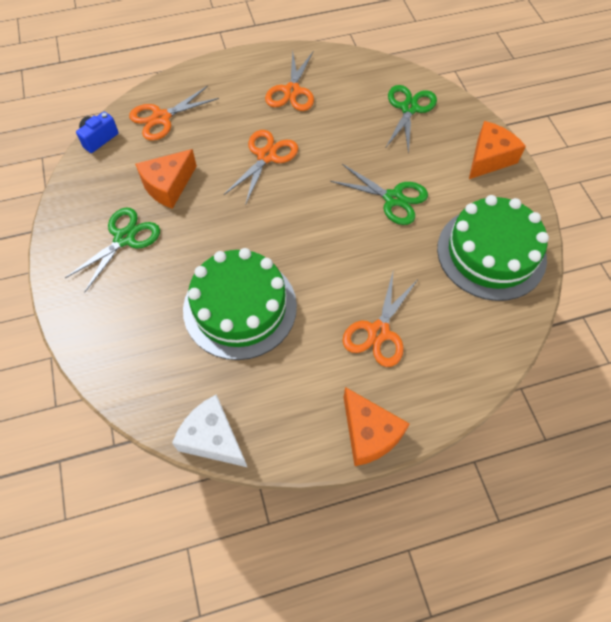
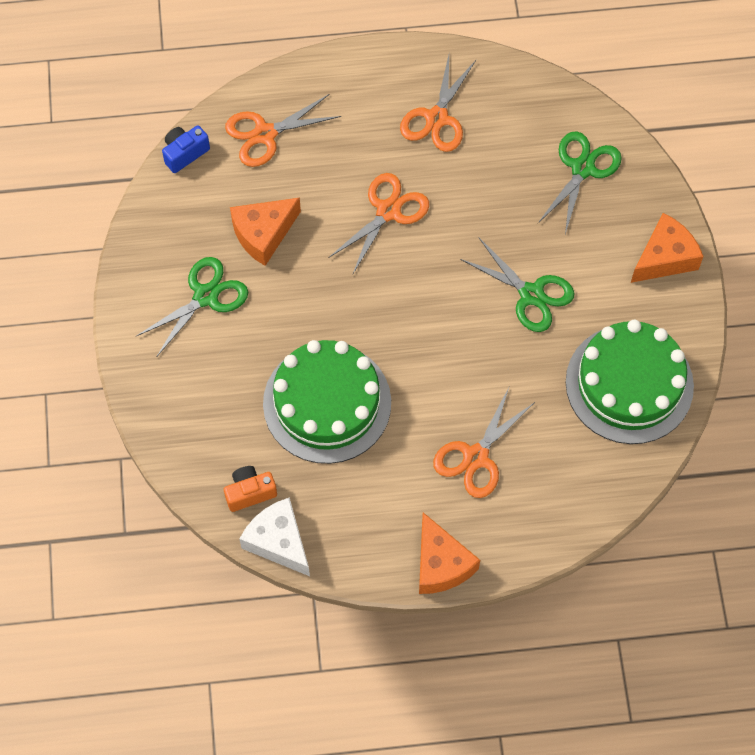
camera: 10 degrees right, 5 degrees up
none -> orange camera [224,466,277,512]

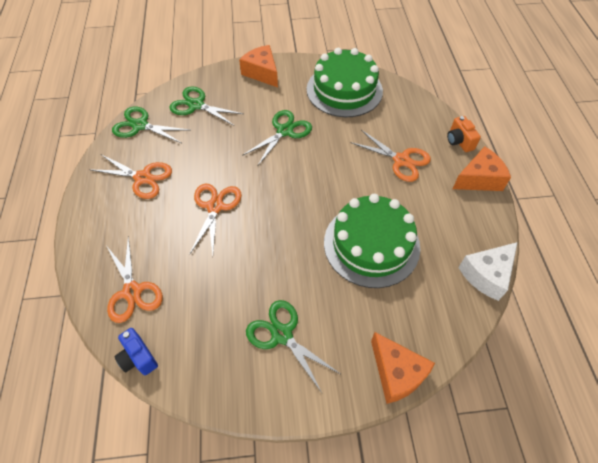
camera: 90 degrees left, 10 degrees down
orange camera [224,466,277,512] -> orange camera moved to [447,116,481,152]
orange cheese [230,198,301,266] -> orange cheese moved to [371,332,435,404]
orange scissors [329,173,429,275] -> orange scissors turned 60 degrees clockwise [189,184,242,256]
none -> green scissors [112,107,189,143]

